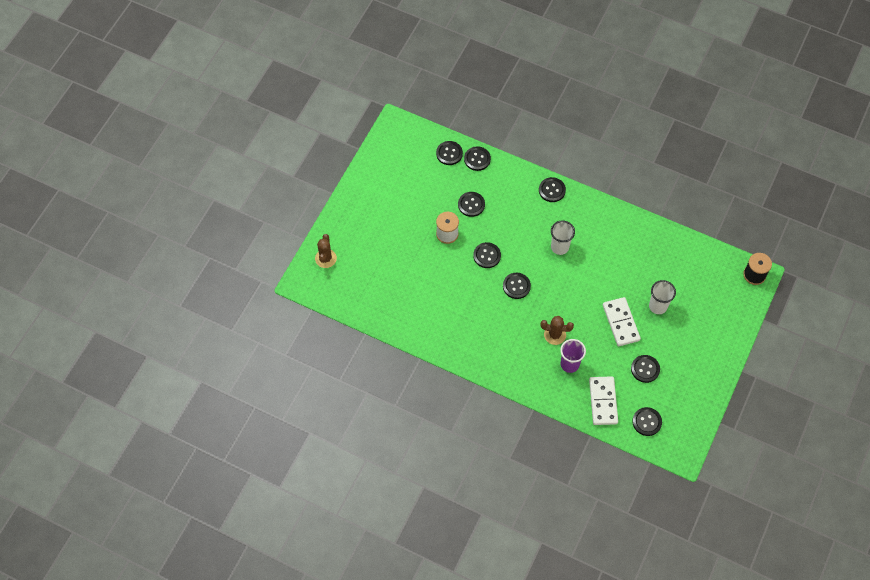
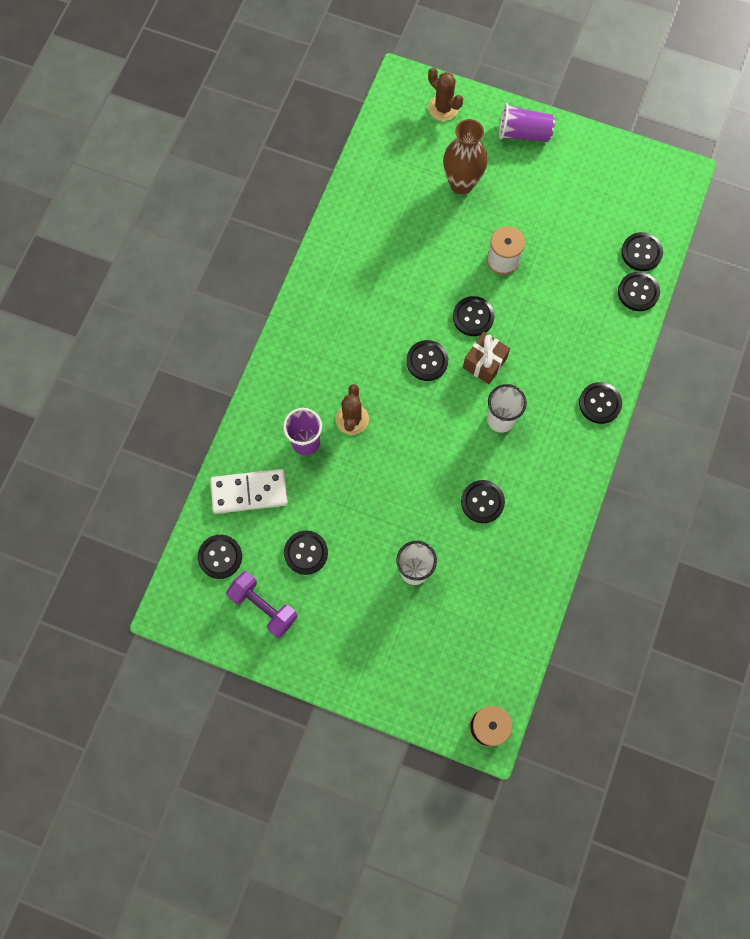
camera: 85 degrees right, 10 degrees up
brown cactus [315,234,337,268] -> brown cactus turned 45 degrees clockwise [428,68,463,121]
black button [458,192,485,217] -> black button moved to [461,480,505,523]
white domino [603,297,641,346] -> none
none -> purple dumbbell [226,571,297,638]
none -> brown vase [443,119,487,195]
none -> brown gift [463,332,510,384]
none -> purple cup [499,103,555,142]

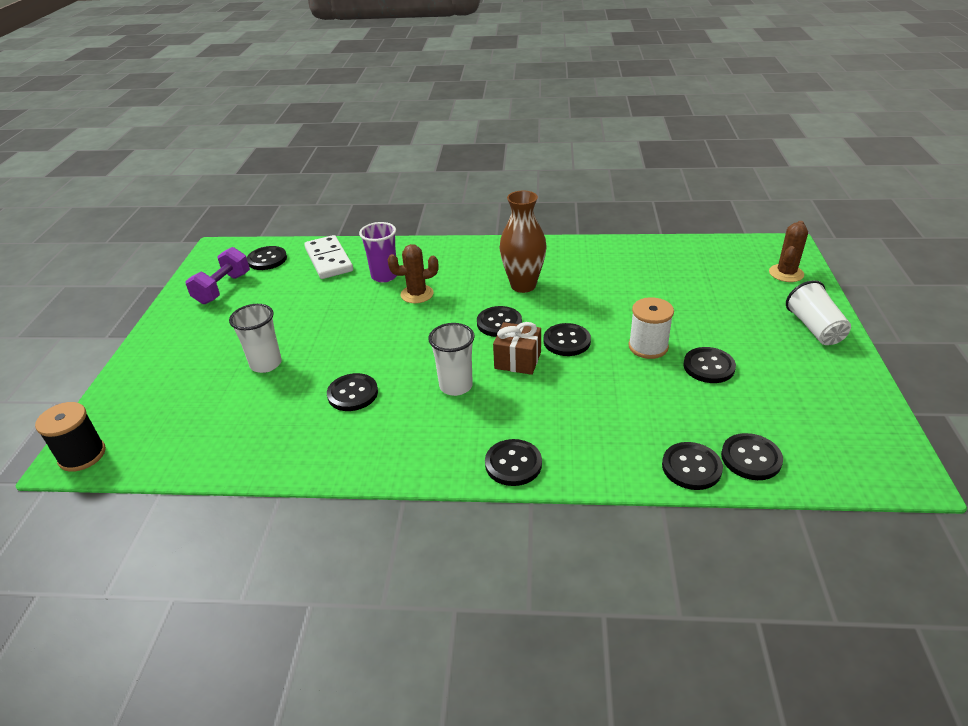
camera: 75 degrees right, 35 degrees down
black button [284,530,328,575] -> black button moved to [683,347,736,383]
brown vase [443,119,487,195] -> brown vase moved to [499,191,546,293]
purple cup [499,103,555,142] -> white cup [786,280,851,345]

